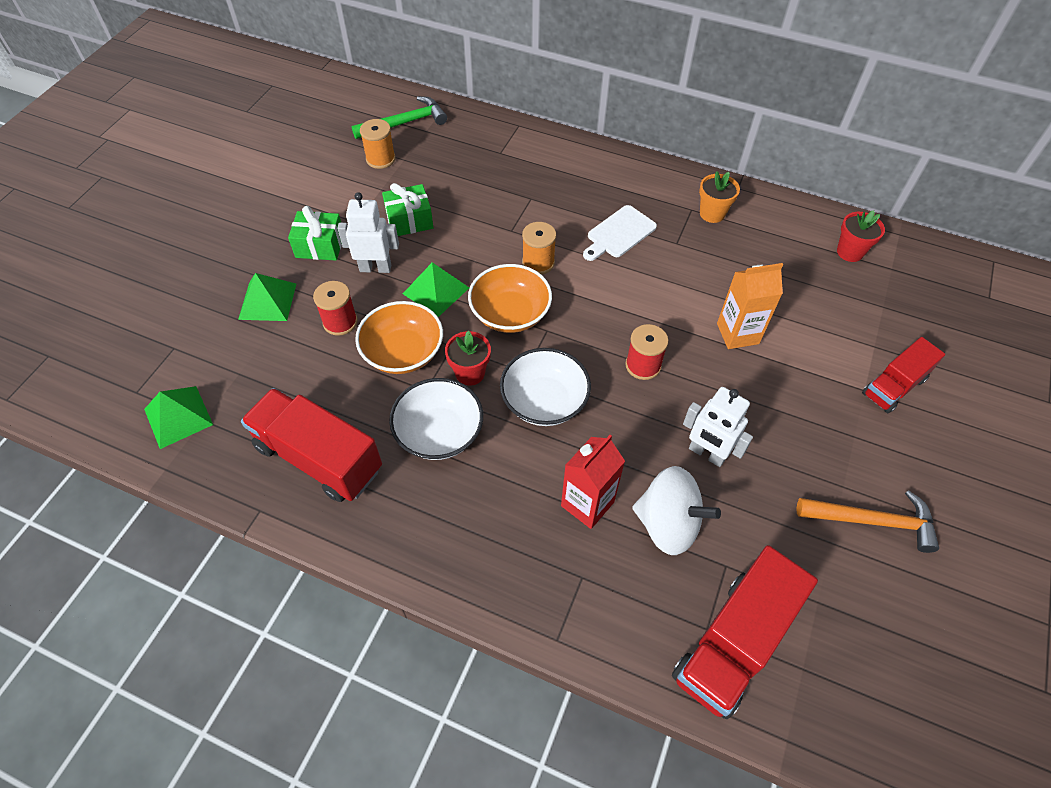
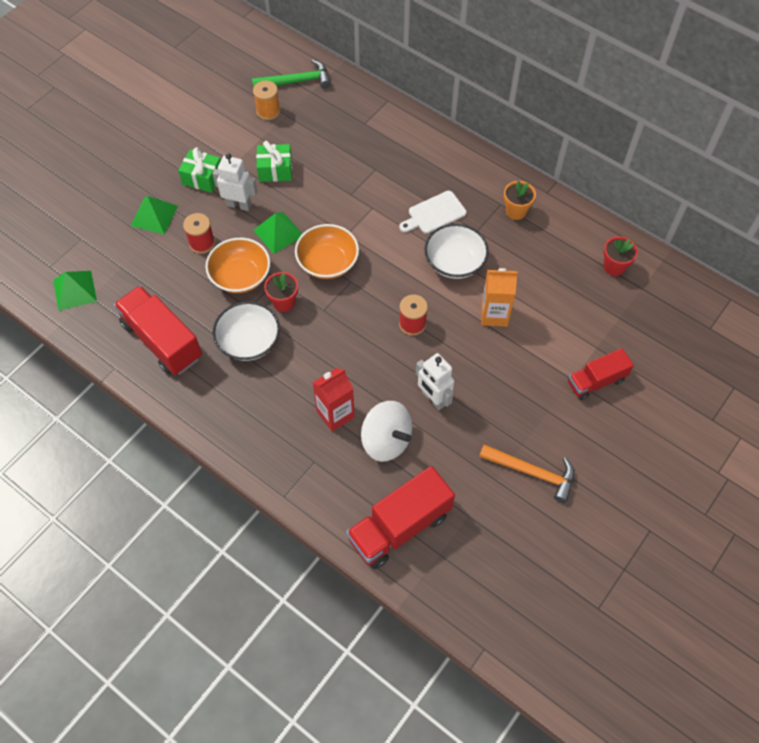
camera: 15 degrees right, 5 degrees up
white bowl [500,348,591,426] -> white bowl moved to [424,224,489,279]
orange spool [522,222,556,275] -> none

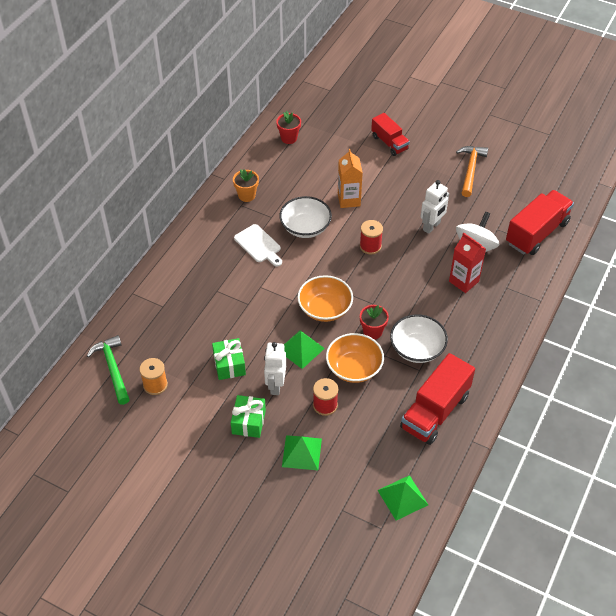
camera: 100 degrees left, 10 degrees down
red truck [346,466,455,569] -> red truck turned 90 degrees counterclockwise [506,190,574,255]

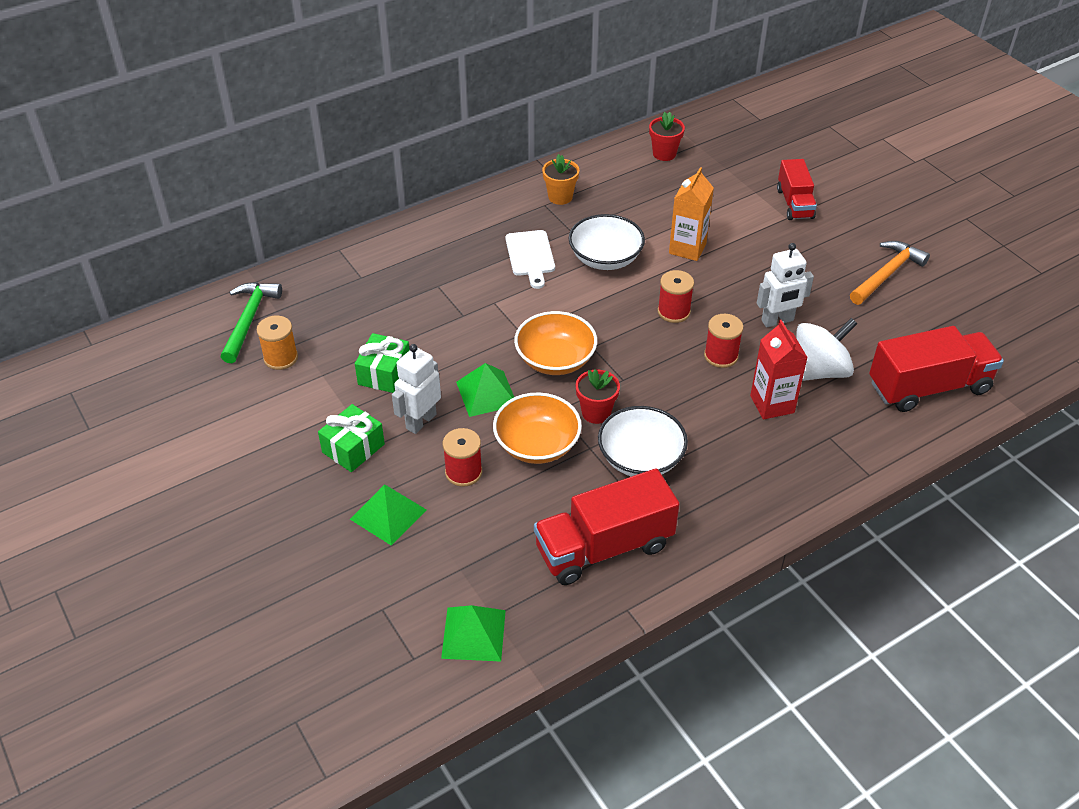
camera: 30 degrees right, 5 degrees down
none -> red spool [704,314,743,368]

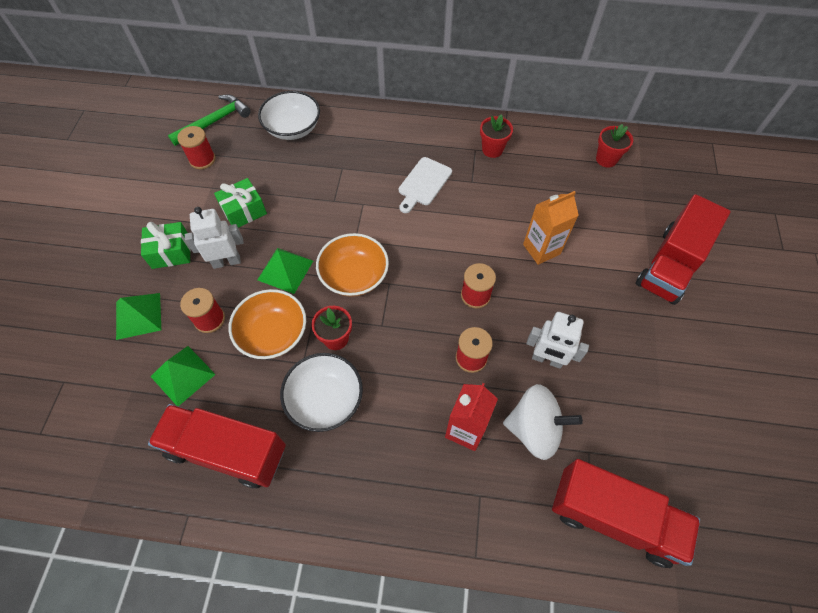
camera: 40 degrees right, 15 degrees up
orange spool [257,316,298,370] -> red spool [177,126,215,169]
green pyramid [441,605,506,662] -> green pyramid moved to [150,346,216,406]
orange flower pot [542,154,579,205] -> red flower pot [480,114,513,158]
white bowl [568,214,645,270] -> white bowl moved to [258,91,320,140]
red truck [777,159,817,220] -> red truck [636,194,731,305], size x1.62
orange hammer [850,241,930,305] -> none

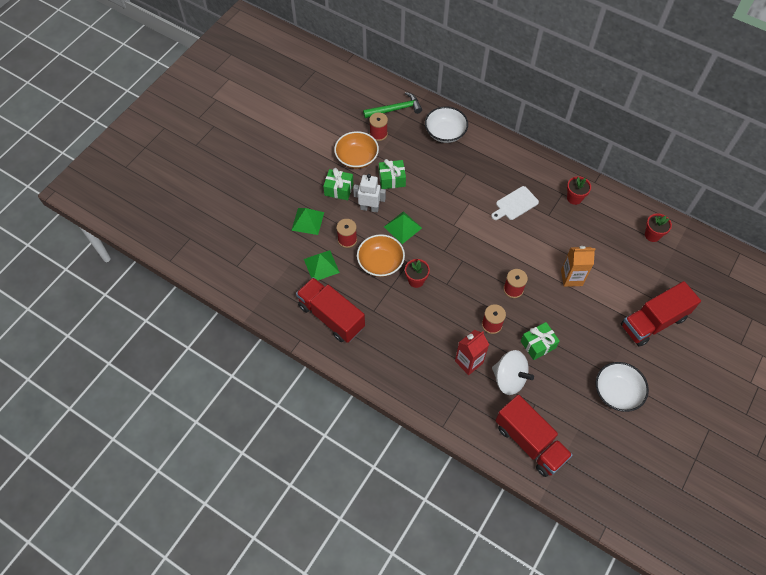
camera: 25 degrees right, 0 degrees up
white bowl [280,353,363,432] -> white bowl moved to [596,362,649,412]
orange bowl [316,233,389,297] -> orange bowl moved to [334,131,379,169]
white robot [526,312,589,369] -> green gift [521,322,560,360]

